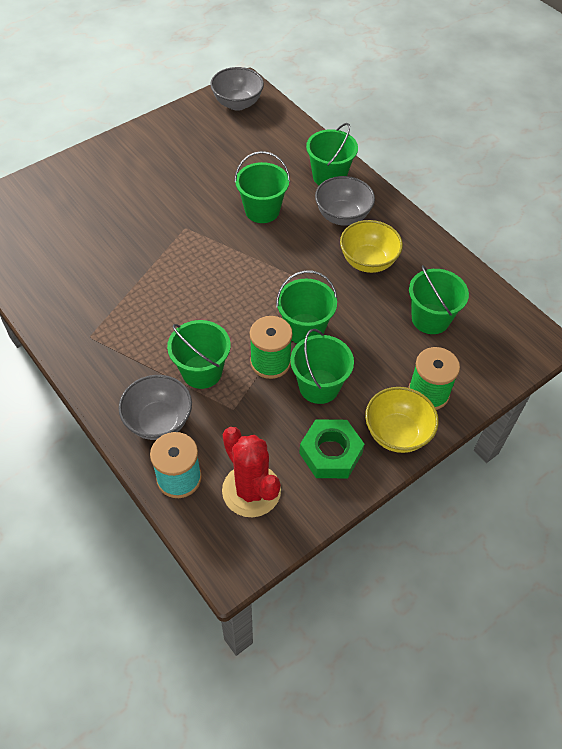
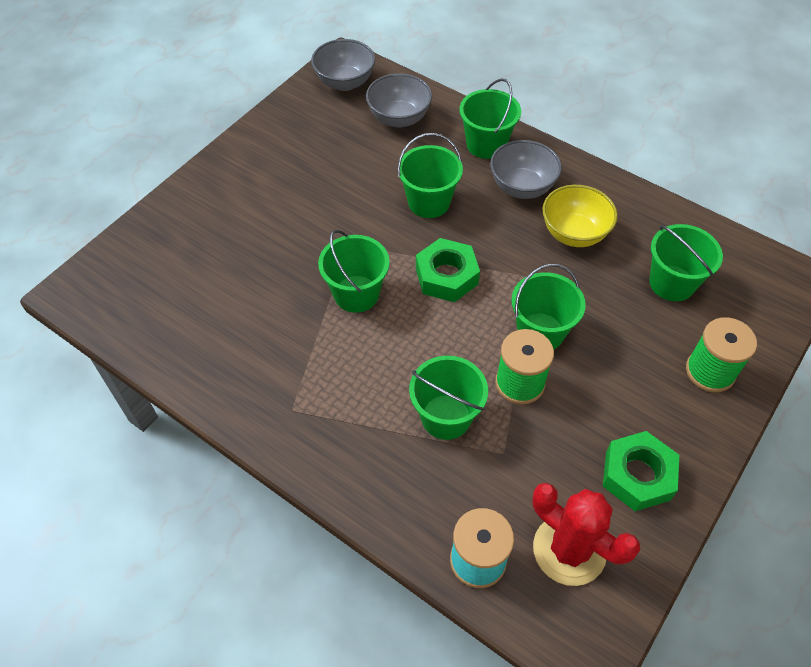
camera: 15 degrees left, 0 degrees up
grey bowl [119,375,192,440] -> grey bowl moved to [366,73,432,127]
green bucket [290,329,354,404] -> green bucket moved to [318,230,390,313]
yellow bowl [365,387,439,453] -> none
none -> green nut [416,238,480,302]

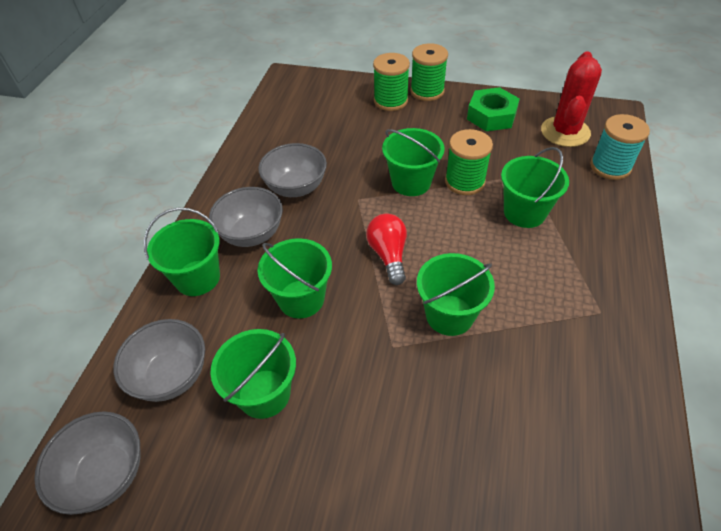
camera: 110 degrees left, 5 degrees down
green nut [416,238,480,302] -> red light bulb [366,213,407,285]
yellow bowl [542,185,618,247] -> grey bowl [258,143,327,197]
green bucket [649,224,723,302] -> green bucket moved to [210,329,296,419]
none -> green spool [411,43,448,101]

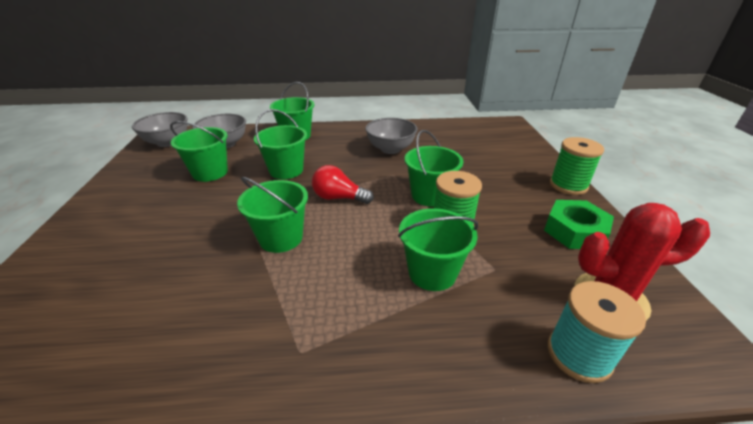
camera: 70 degrees right, 15 degrees down
grey bowl [209,187,283,247] -> none
red light bulb [366,213,407,285] -> red light bulb turned 135 degrees counterclockwise [312,165,374,204]
green spool [373,53,410,111] -> none

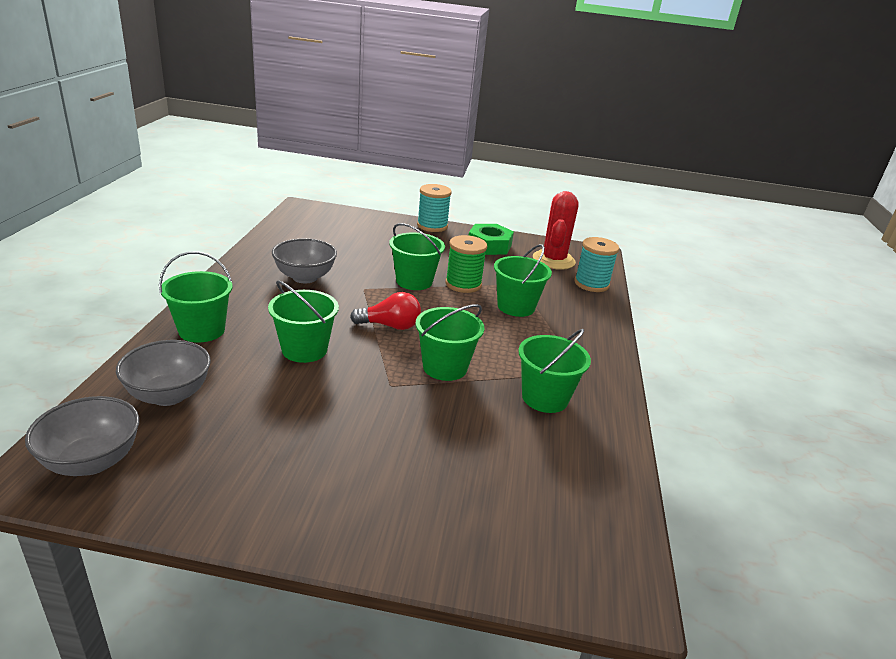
camera: 80 degrees left, 5 degrees down
green bucket [170,121,228,182] -> green bucket moved to [518,329,591,413]
red light bulb [312,165,374,204] -> red light bulb turned 120 degrees counterclockwise [350,292,421,330]
green spool [550,137,604,195] -> turquoise spool [417,184,452,232]

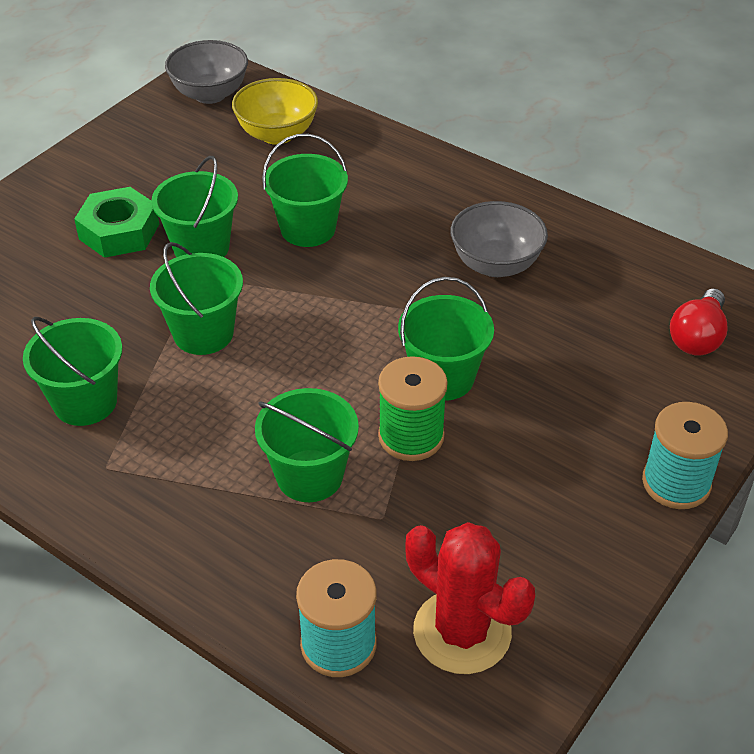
camera: 120 degrees right, 15 degrees up
grey bowl [116,340,211,406] -> yellow bowl [232,78,318,145]
green bucket [159,251,232,343] -> green bucket moved to [151,156,238,257]
red light bulb [350,292,421,330] -> red light bulb moved to [670,288,728,356]
green nut [469,224,514,255] -> green nut moved to [74,187,159,258]

